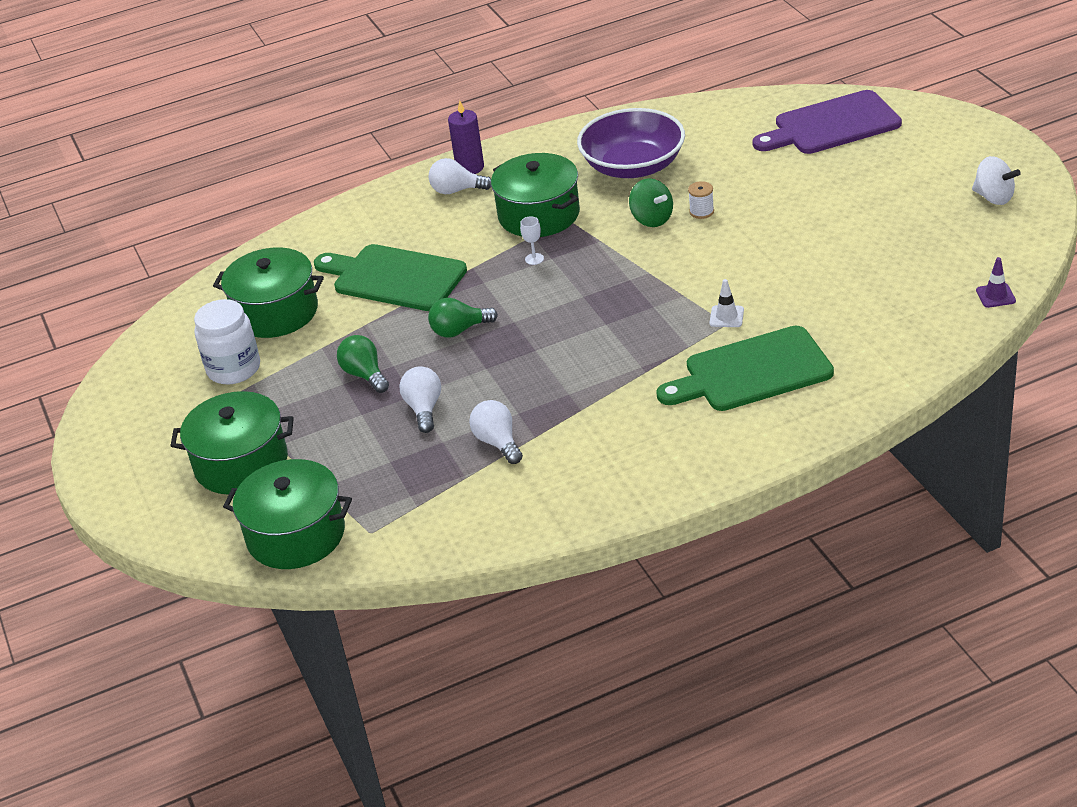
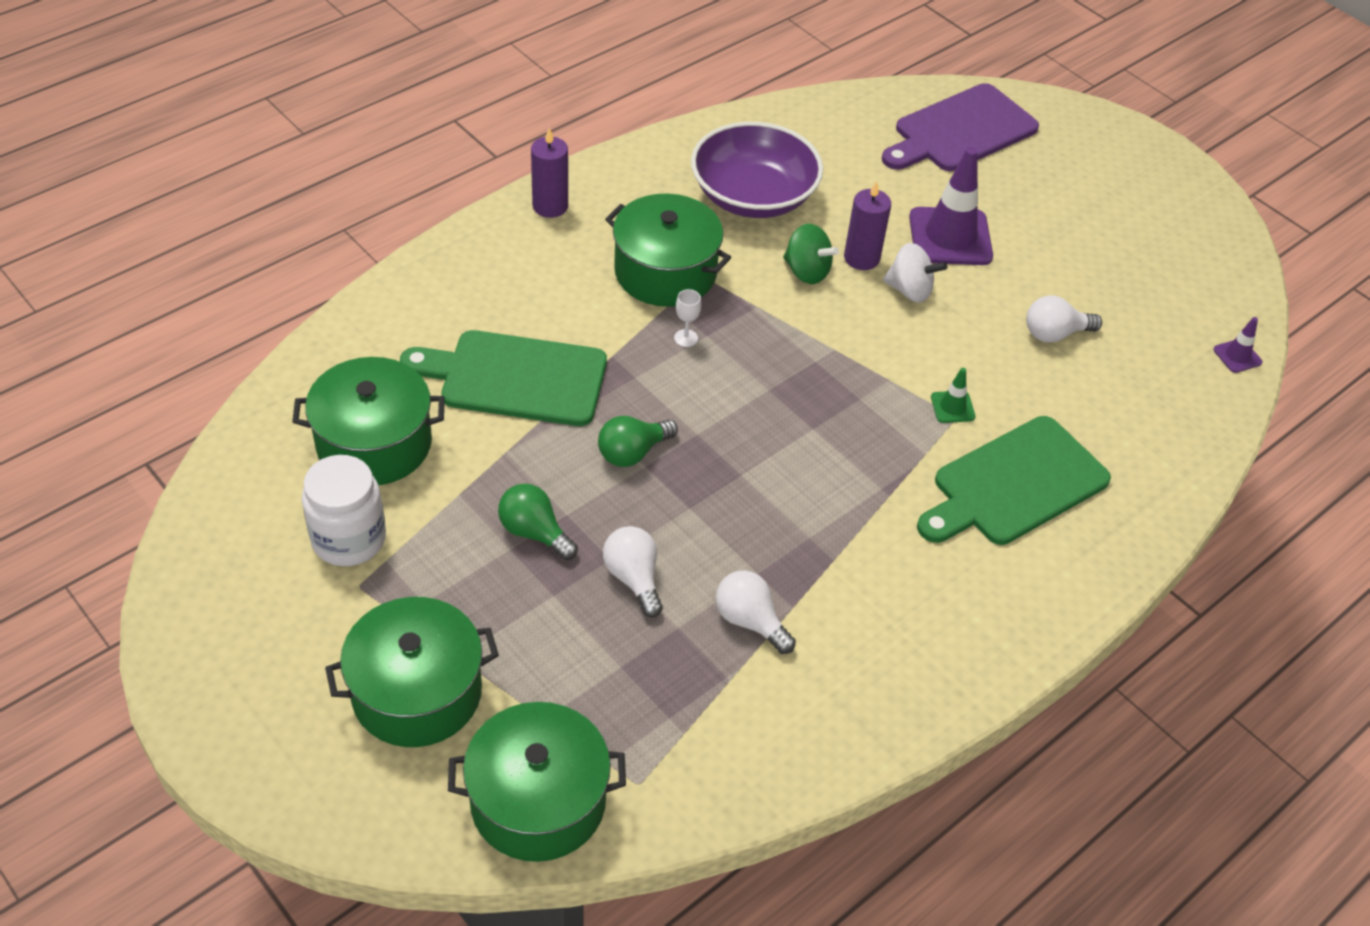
camera: 25 degrees left, 10 degrees up
white light bulb [429,158,491,194] -> white light bulb moved to [1026,295,1102,343]
white spool [688,181,714,219] -> purple candle [844,181,891,270]
white traffic cone [710,279,744,327] -> green traffic cone [931,368,976,423]
white spinning top [972,156,1021,205] -> white spinning top moved to [883,243,948,303]
none -> purple traffic cone [909,147,993,265]

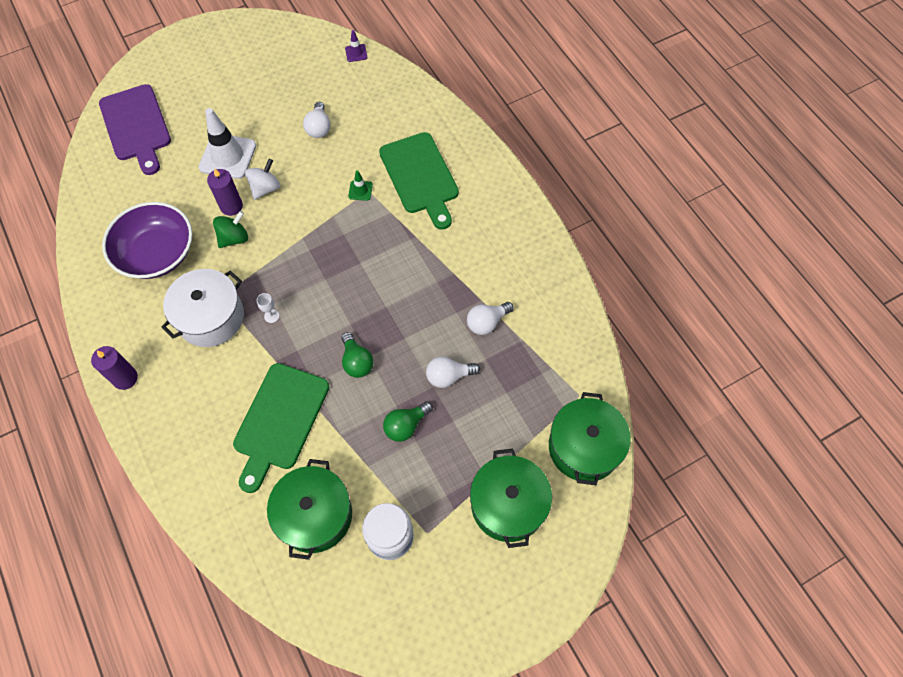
camera: 75 degrees left, 15 degrees up
green pot [605,194,731,307] -> white pot [161,269,244,347]
purple traffic cone [909,147,993,265] -> white traffic cone [199,108,256,179]

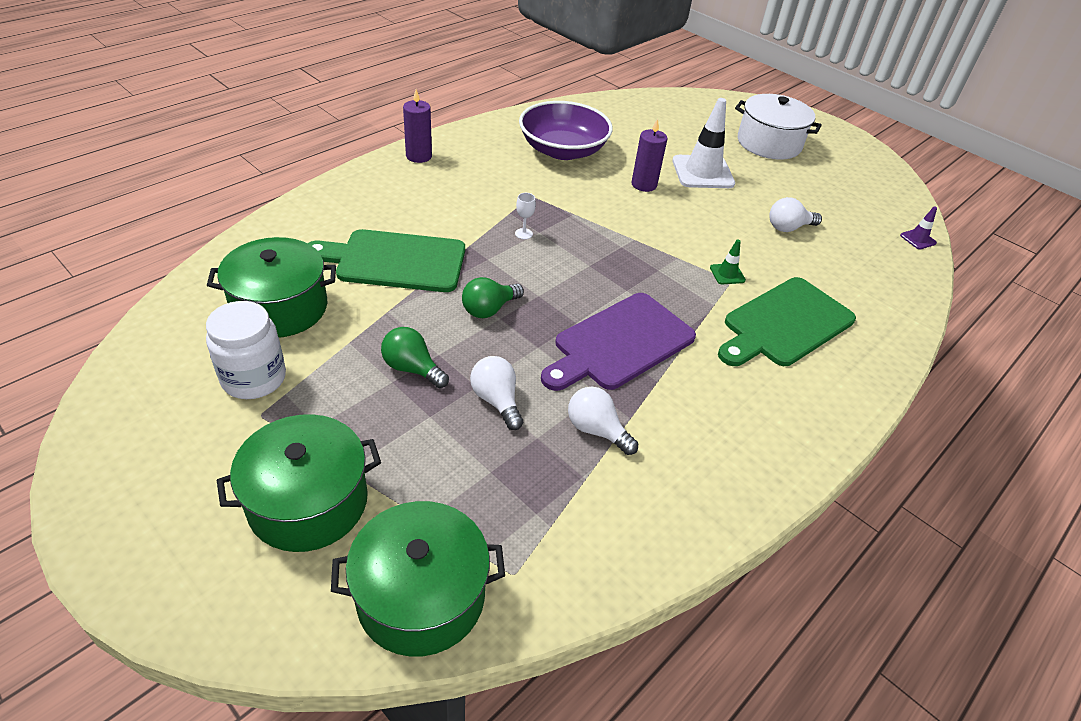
camera: 70 degrees right, 20 degrees down
purple cutting board [99,84,171,175] -> purple cutting board moved to [541,293,696,391]
white pot [161,269,244,347] -> white pot moved to [735,94,822,160]
green spinning top [213,211,248,248] -> none
white spinning top [245,159,280,200] -> none

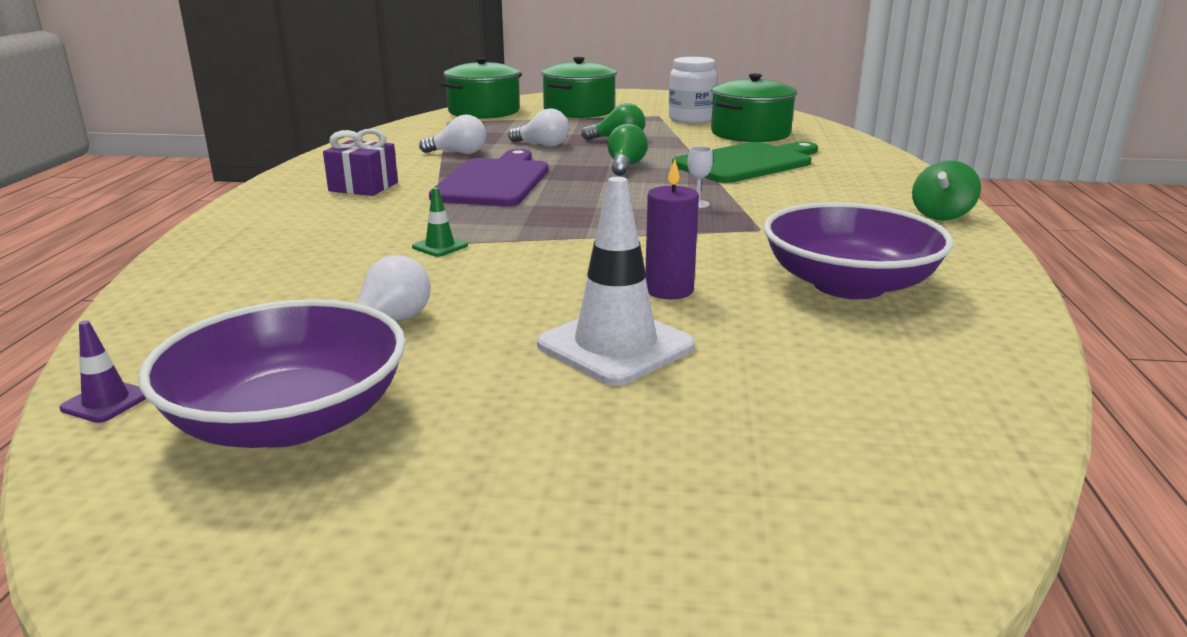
camera: 145 degrees right, 20 degrees down
purple candle [403,89,432,163] -> green spinning top [912,161,981,221]
green cutting board [718,277,856,366] -> none
white pot [735,94,822,160] -> none
none -> purple bowl [138,299,406,448]
none -> purple gift [323,129,398,196]

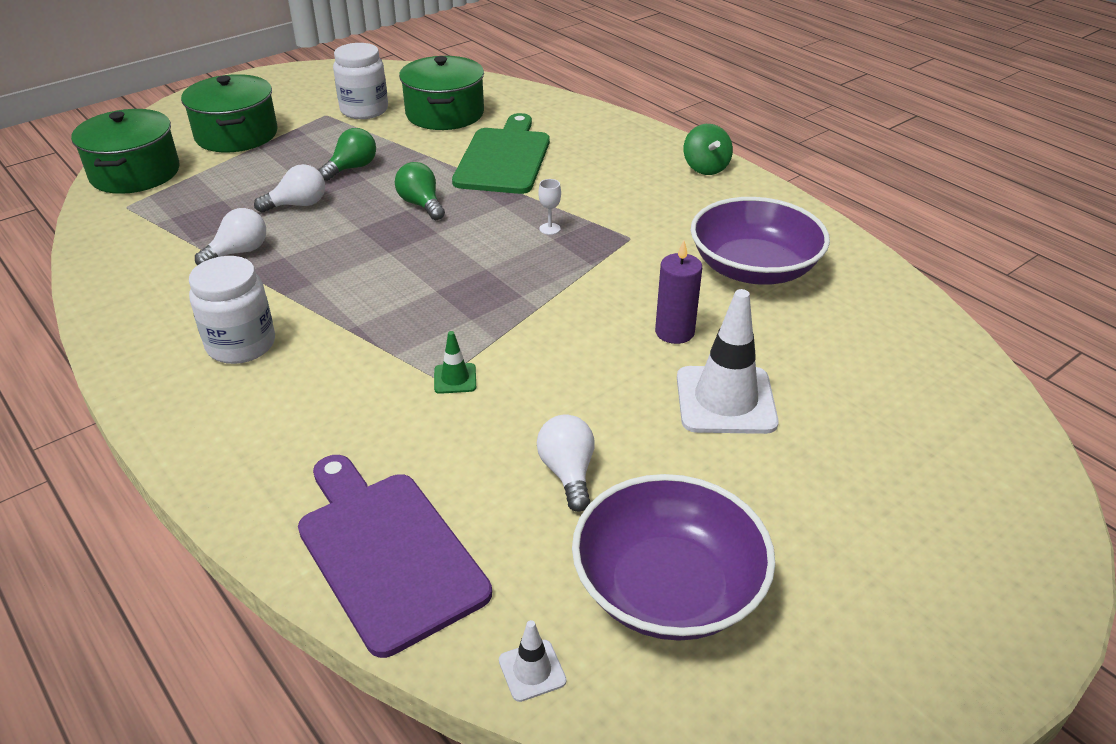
camera: 45 degrees left, 15 degrees up
purple traffic cone [60,321,146,423] -> white traffic cone [499,620,567,702]
purple gift [323,129,398,196] -> white jar [189,256,275,364]
purple cutting board [429,149,549,206] -> purple cutting board moved to [298,455,492,658]

